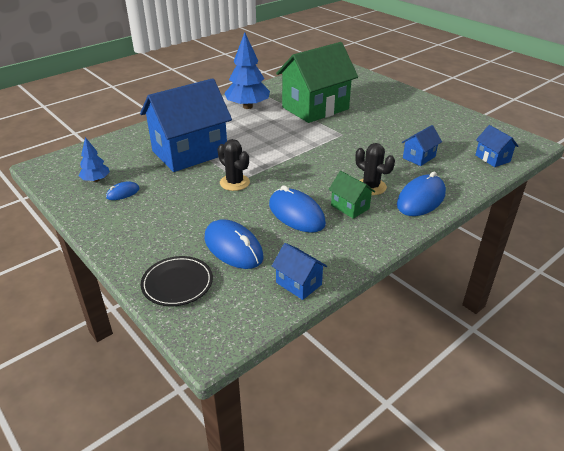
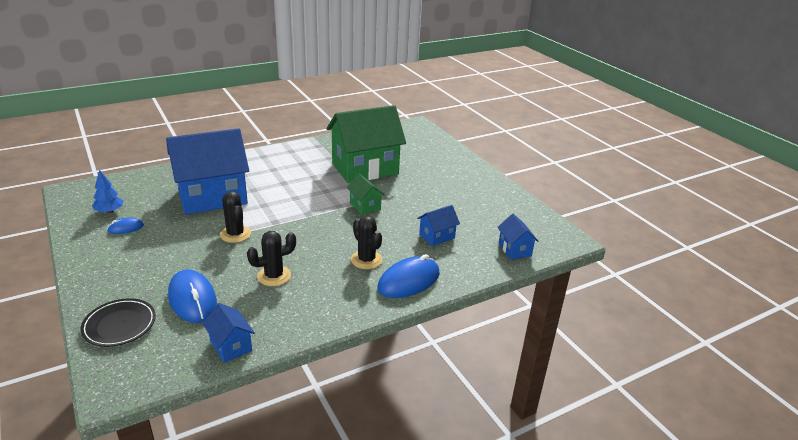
camera: 10 degrees right, 5 degrees down
blue tree [224,32,270,109] -> none
blue mouse [269,185,326,233] -> black cactus [247,231,296,286]
green house [329,171,375,219] -> green house moved to [347,173,385,215]

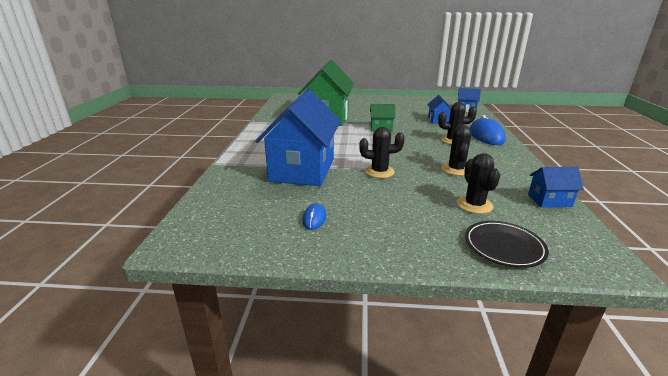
camera: 55 degrees left, 5 degrees down
blue tree [92,170,124,213] -> none
blue mouse [168,269,217,323] -> black cactus [457,153,500,214]

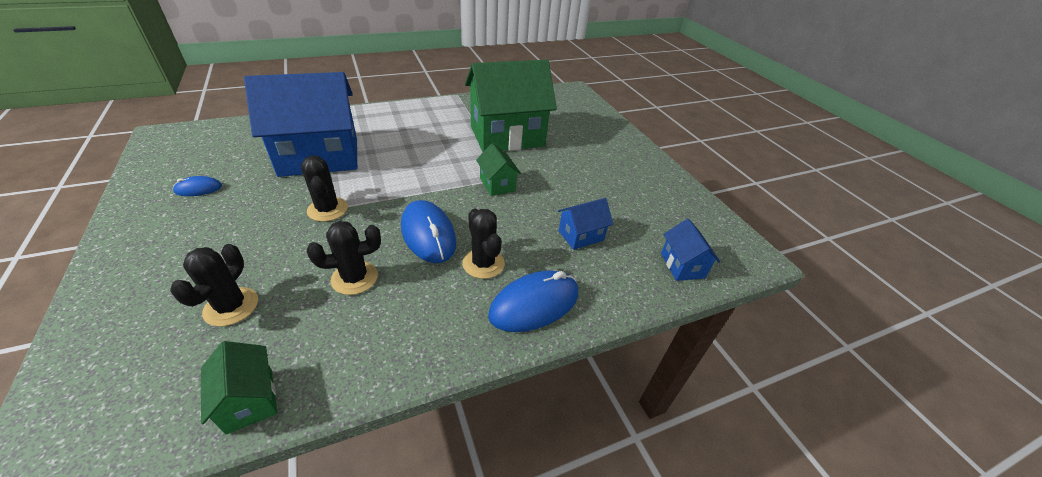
camera: 60 degrees right, 15 degrees up
black cactus [457,153,500,214] -> black cactus turned 45 degrees counterclockwise [170,244,258,327]
black plate [465,221,549,268] -> none
blue house [528,167,584,208] -> green house [201,341,277,434]
none -> blue mouse [401,200,456,263]

